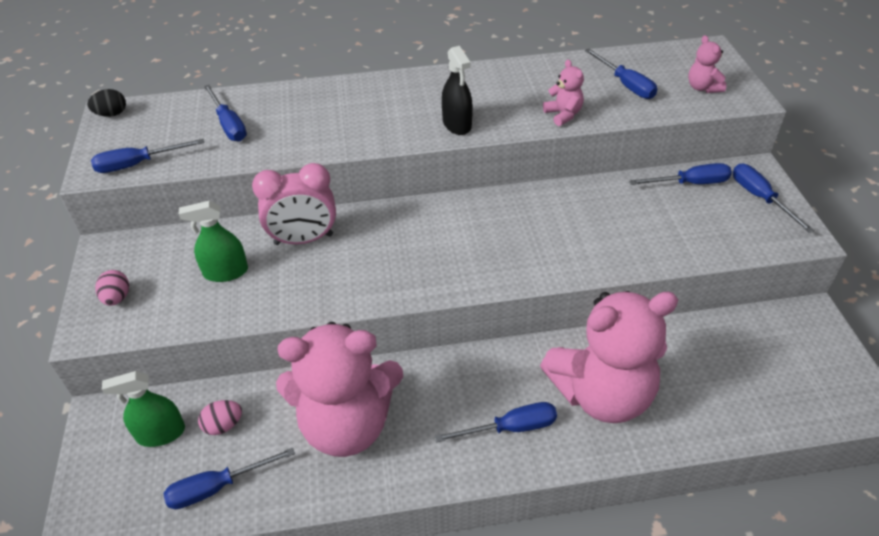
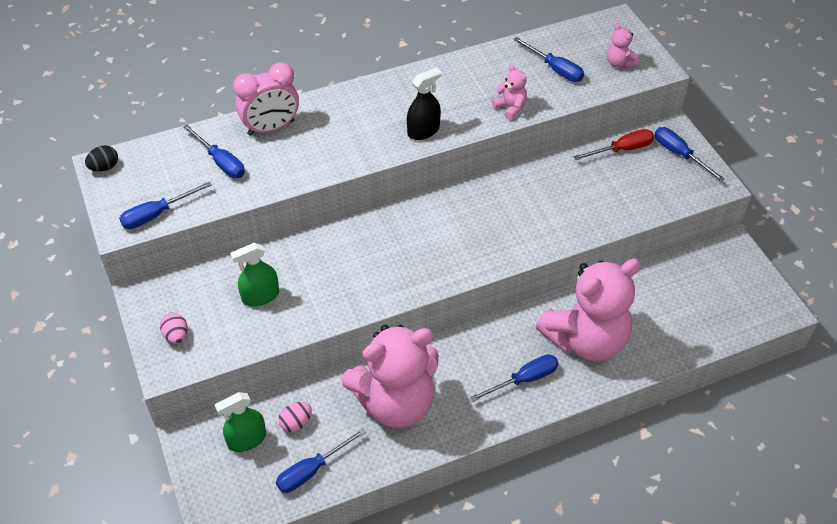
camera: 15 degrees left, 5 degrees up
pink clock [252,163,336,245] -> pink clock moved to [233,63,299,136]
black spray bottle [442,46,473,135] -> black spray bottle turned 90 degrees counterclockwise [407,68,441,140]
blue screwdriver [629,163,732,185] -> red screwdriver [574,129,654,160]

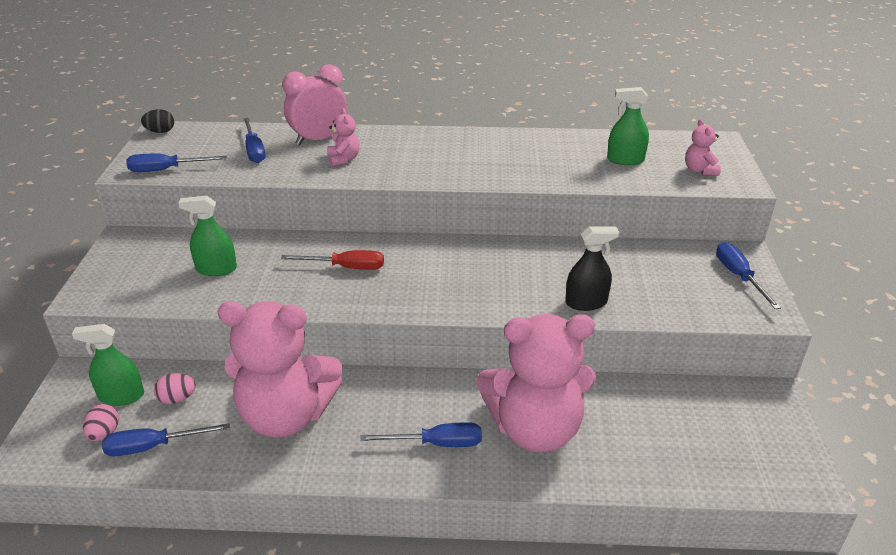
camera: 25 degrees right, 15 degrees down
pink egg [160,313,188,344] -> pink egg moved to [83,404,119,441]
pink clock [233,63,299,136] -> pink clock turned 150 degrees clockwise [282,64,347,145]
black spray bottle [407,68,441,140] -> black spray bottle moved to [565,226,619,311]
pink teddy bear [492,64,527,120] -> pink teddy bear moved to [327,108,360,167]
blue screwdriver [513,37,584,82] -> green spray bottle [607,87,649,165]
red screwdriver [574,129,654,160] -> red screwdriver moved to [281,250,384,270]

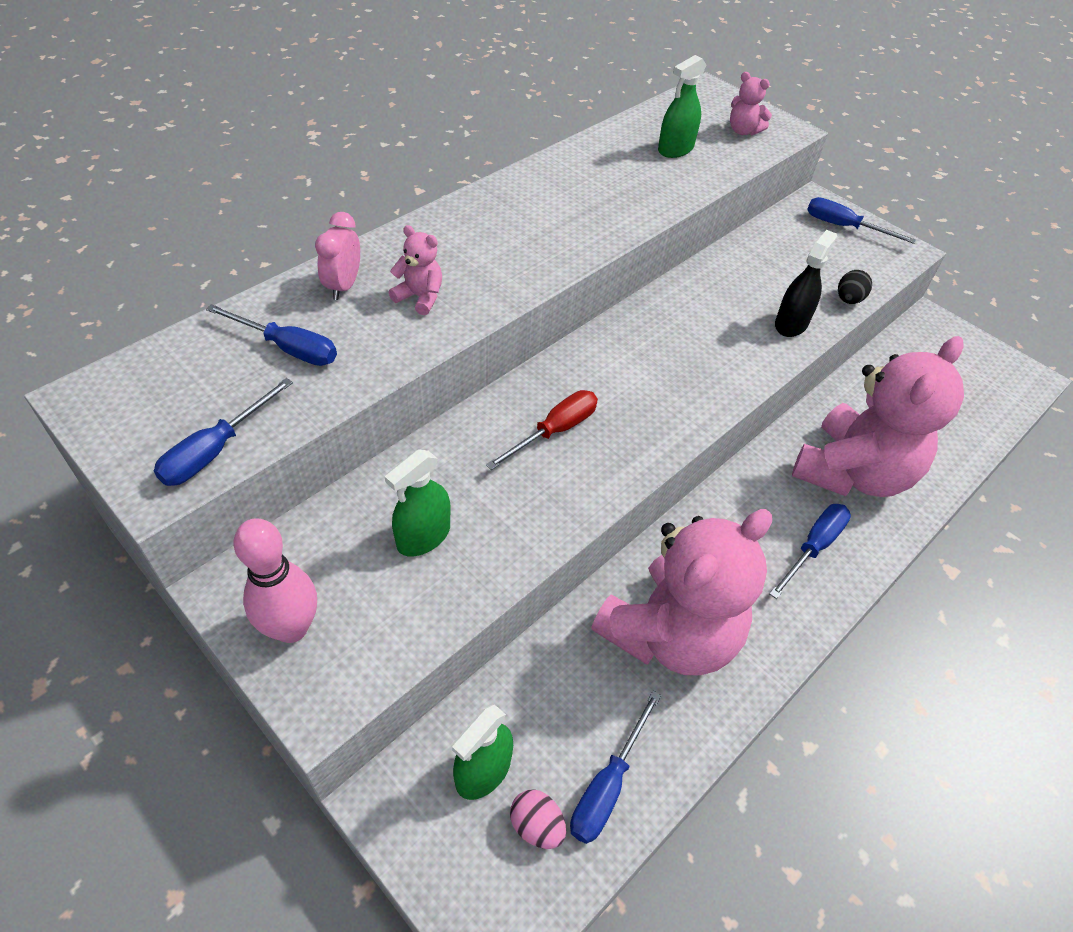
camera: 50 degrees left, 15 degrees up
black egg [141,109,174,133] -> black egg moved to [838,270,872,304]
pink egg [154,373,196,404] -> none
pink clock [282,64,347,145] -> pink clock [315,212,360,300], size x0.64
none -> pink bowling pin [233,519,317,643]

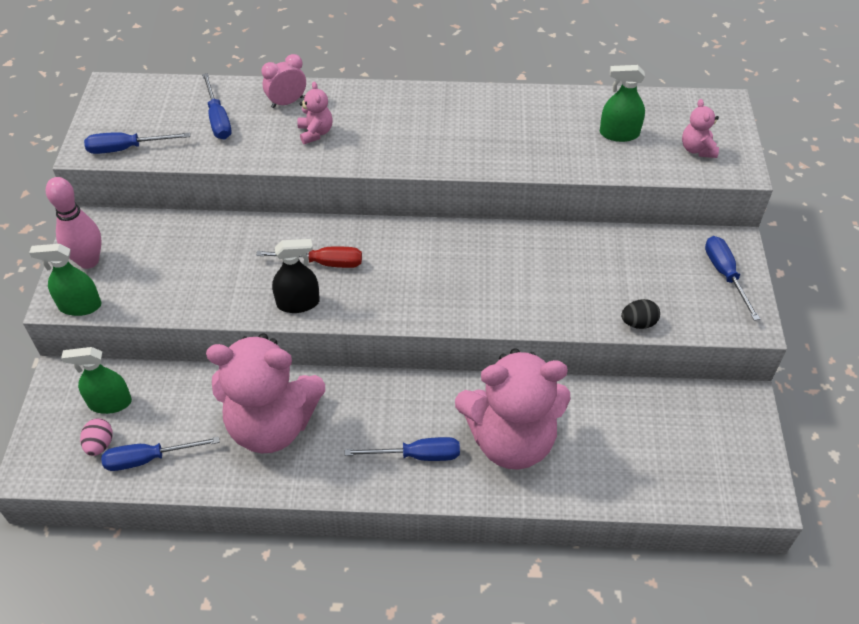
camera: 50 degrees right, 0 degrees up
green spray bottle [385,449,451,557] -> green spray bottle moved to [29,244,101,316]
black spray bottle [775,230,837,337] -> black spray bottle moved to [272,239,320,313]

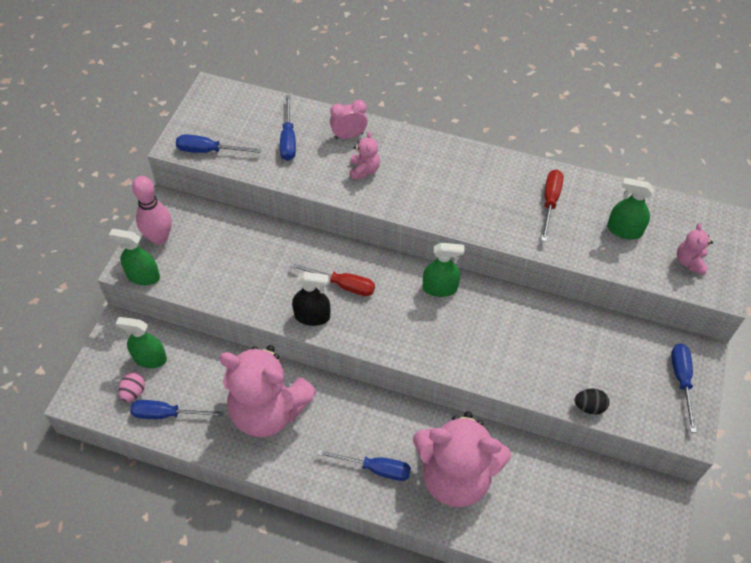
camera: 15 degrees right, 5 degrees up
none -> green spray bottle [423,243,465,297]
none -> red screwdriver [541,170,564,242]

